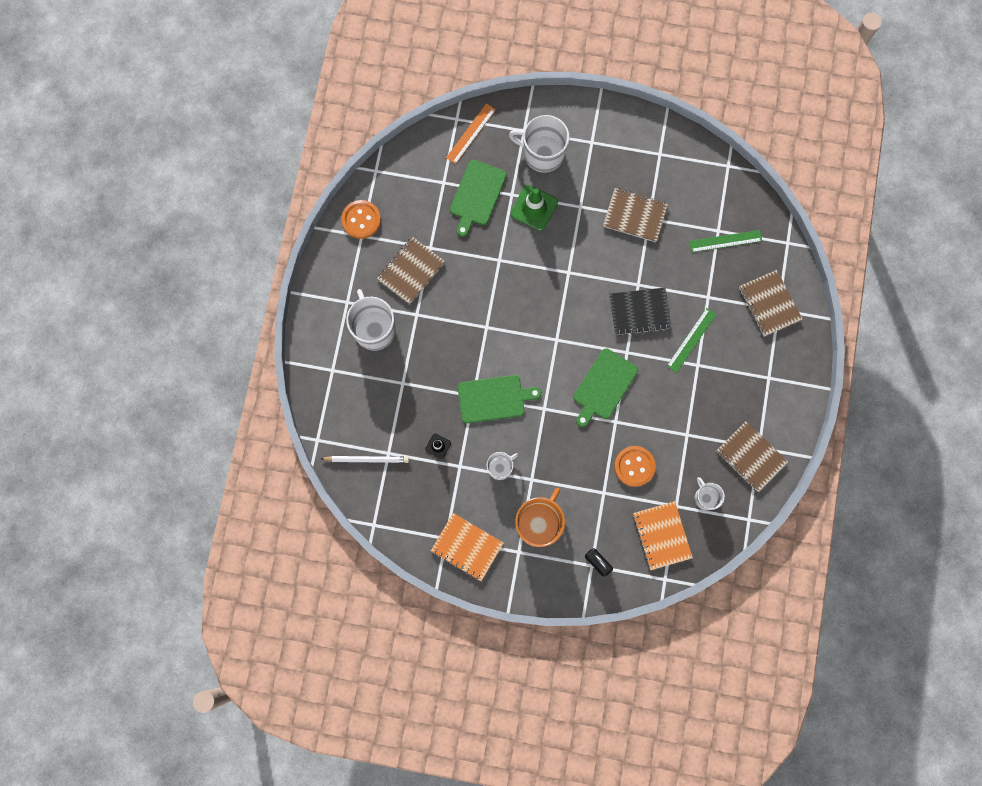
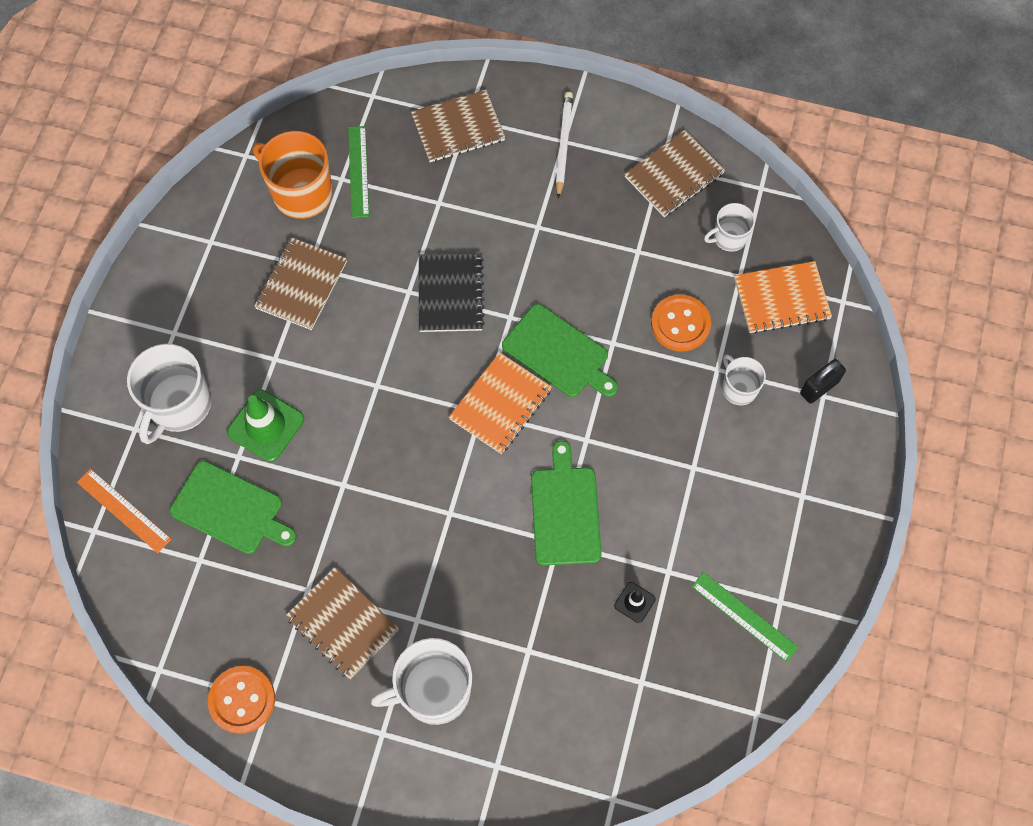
camera: 85 degrees left, 10 degrees down
white pencil [321,456,409,463] -> white pencil moved to [556,92,573,199]
orange notebook [431,513,504,581] -> orange notebook moved to [449,352,552,454]
white mug [487,452,518,480] -> white mug moved to [722,354,766,405]
orange mug [515,488,565,547] -> orange mug moved to [253,131,333,219]
green ruler [667,308,717,373] -> green ruler moved to [692,572,799,662]

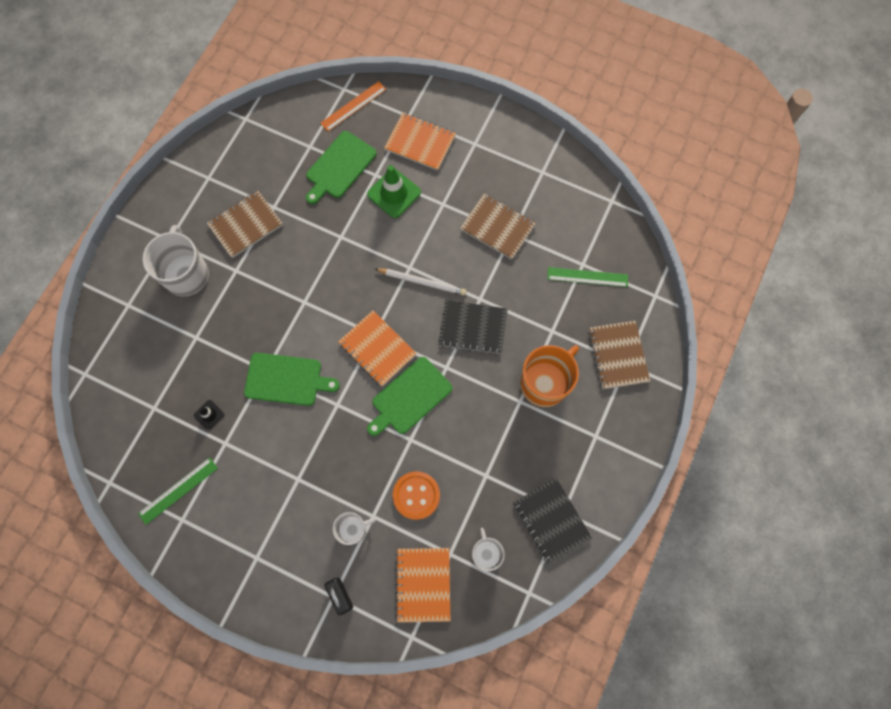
camera: 100 degrees right, 5 degrees up
white mug [127,344,212,444] -> orange notebook [384,113,456,171]
orange button [208,666,275,734] -> none
orange mug [253,131,333,219] -> orange mug moved to [521,345,579,407]
white pencil [556,92,573,199] -> white pencil moved to [375,268,466,296]
brown notebook [624,130,725,217] -> black notebook [513,478,592,564]

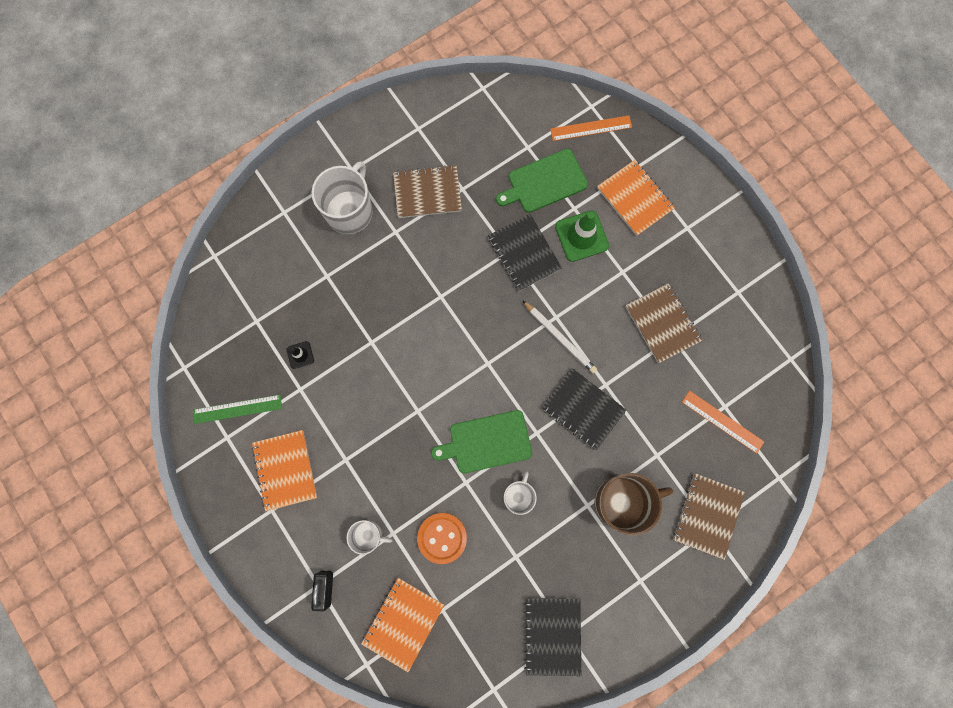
camera: 30 degrees right, 5 degrees up
green cutting board [244,353,340,406] -> none
orange notebook [338,310,417,386] -> orange notebook moved to [252,430,317,511]
white mug [472,528,505,571] -> white mug moved to [504,472,537,515]
orange mug [521,345,579,407] -> brown mug [595,473,673,536]
green ruler [547,267,628,287] -> orange ruler [682,391,764,454]
none -> black notebook [488,214,562,291]

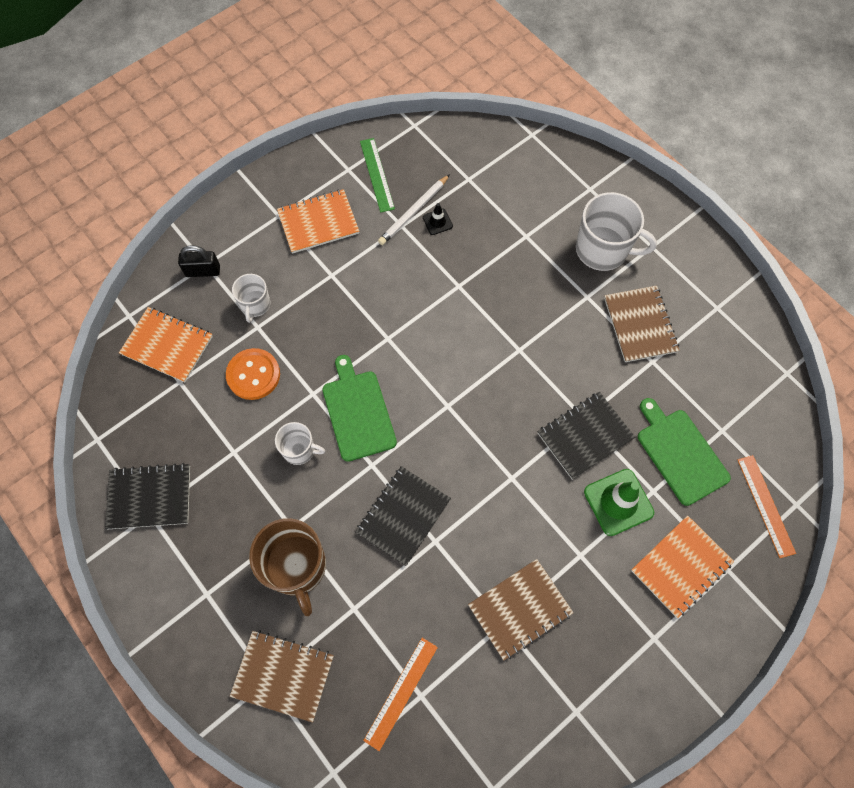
camera: 85 degrees right, 10 degrees down
white pencil [522,300,597,373] -> white pencil moved to [378,174,450,245]

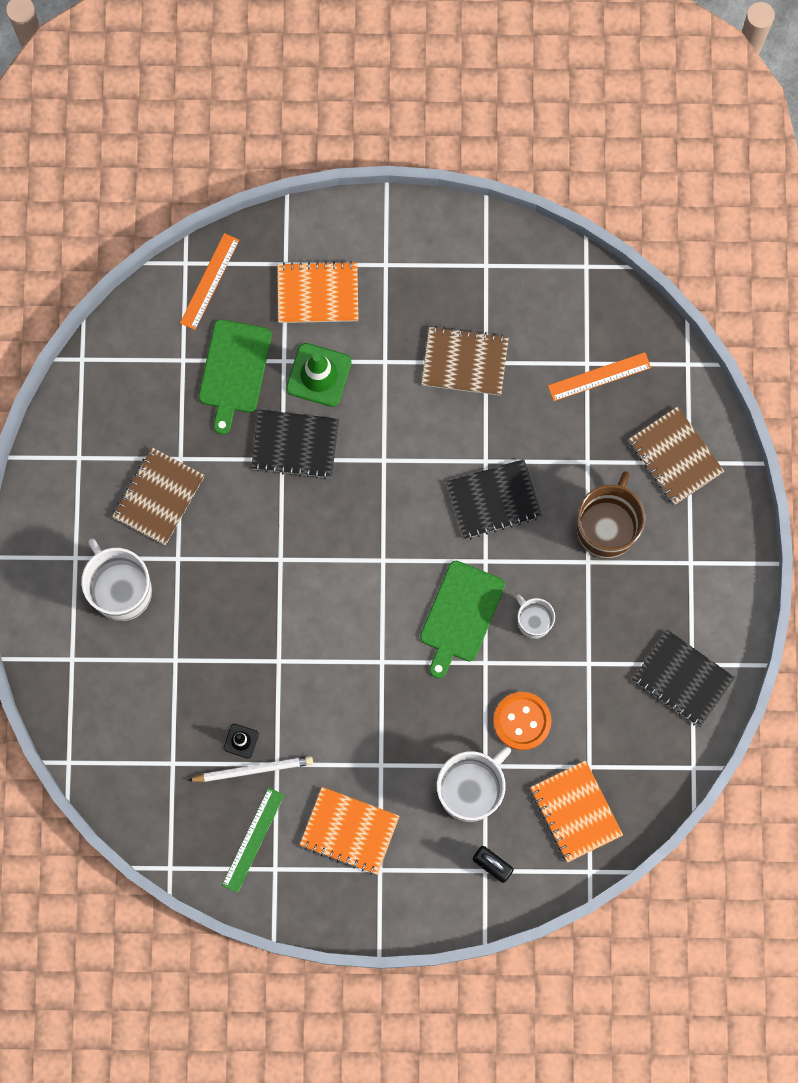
camera: 140 degrees left, 10 degrees up
white mug [232,274,270,323] -> white mug [437,747,511,822], size x1.79

